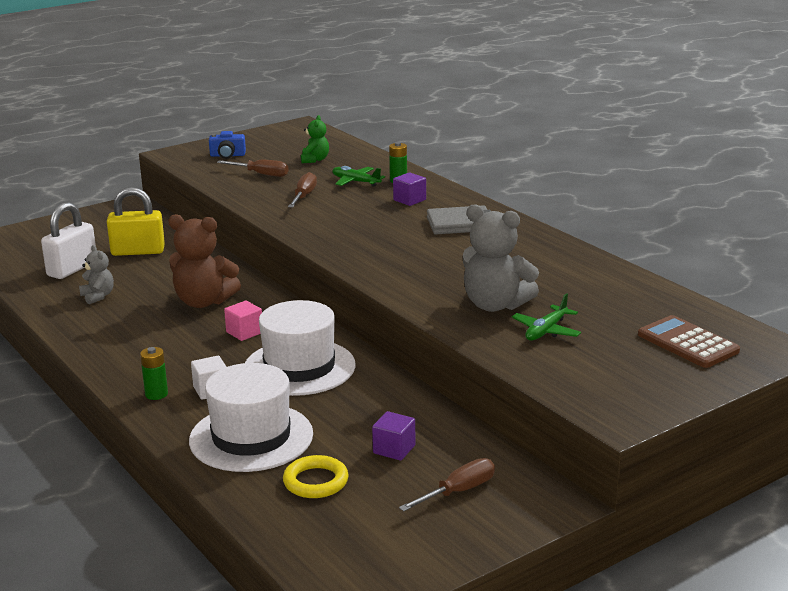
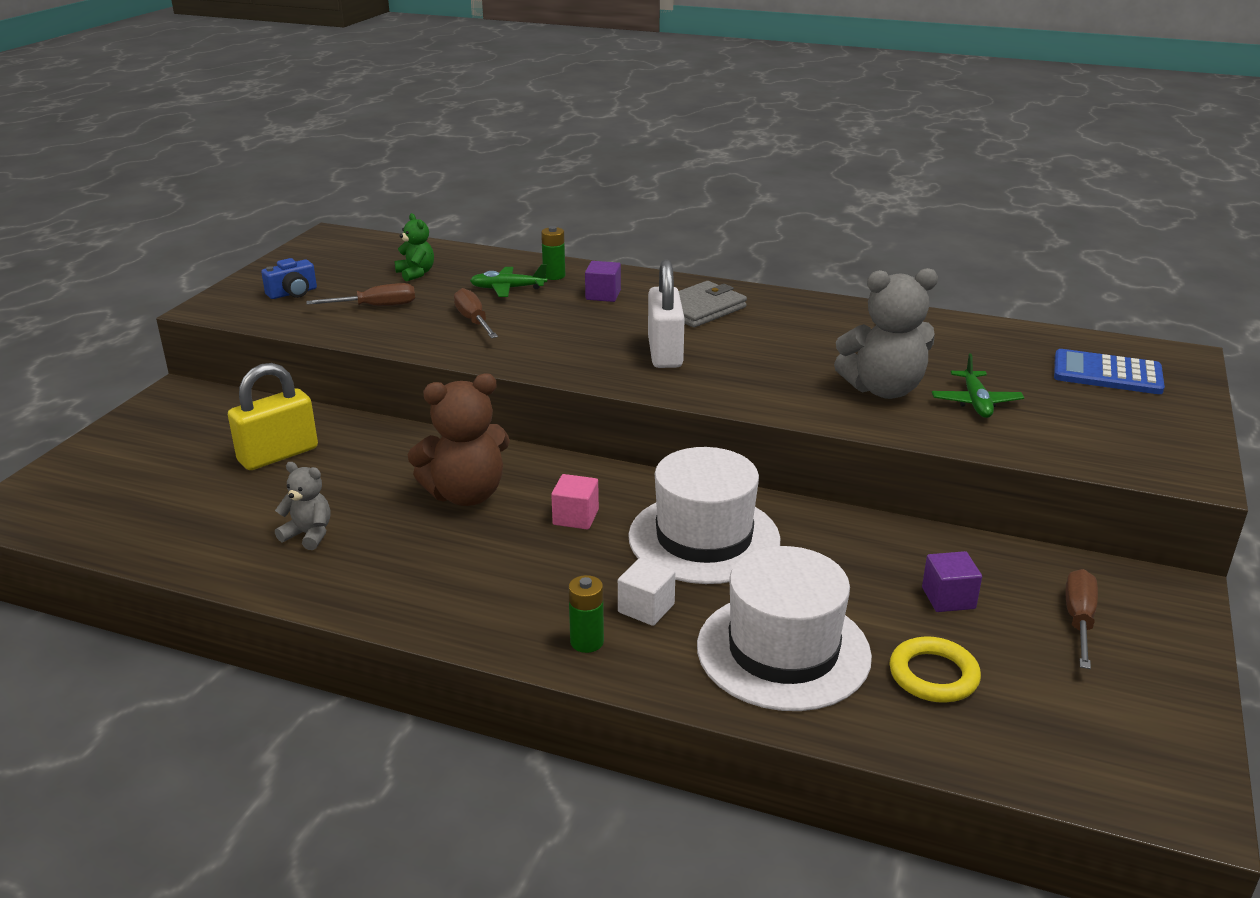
camera: 35 degrees left, 5 degrees up
white padlock [41,202,96,279] -> white padlock moved to [648,259,685,368]
brown calculator [638,315,740,368] -> blue calculator [1054,349,1165,394]

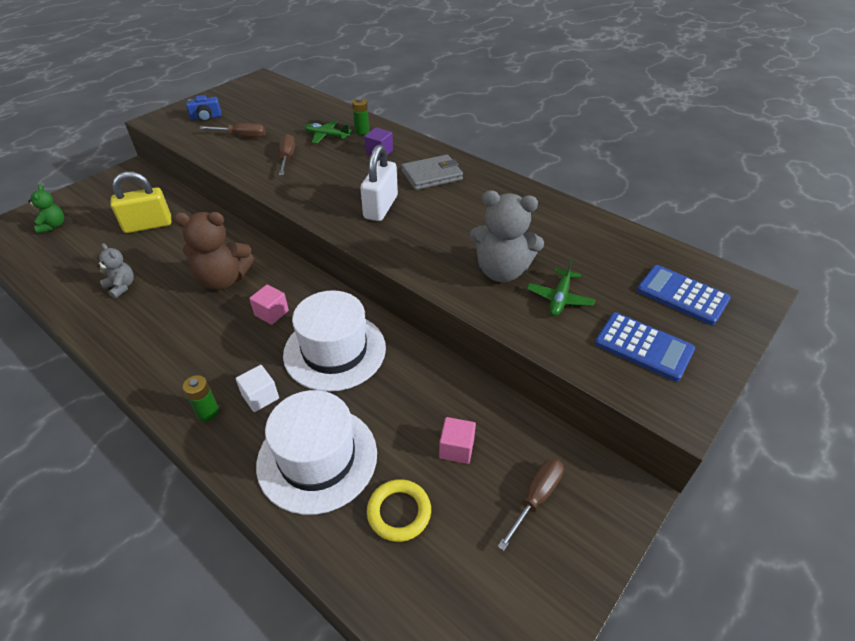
camera: 20 degrees right, 15 degrees up
green teddy bear [394,213,434,281] -> green teddy bear moved to [28,185,64,233]
purple cube [922,551,982,612] -> pink cube [439,417,476,464]
none -> blue calculator [595,313,695,381]

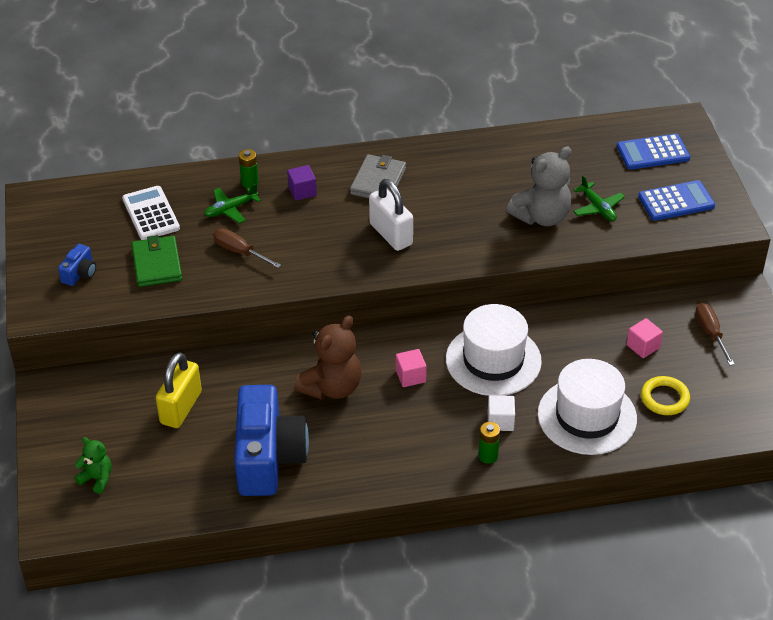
camera: 50 degrees left, 0 degrees up
grey teddy bear [97,243,134,299] -> blue camera [234,385,309,496]
brown screwdriver [199,123,266,138] -> green wallet [132,235,182,287]
none -> white calculator [122,186,180,240]

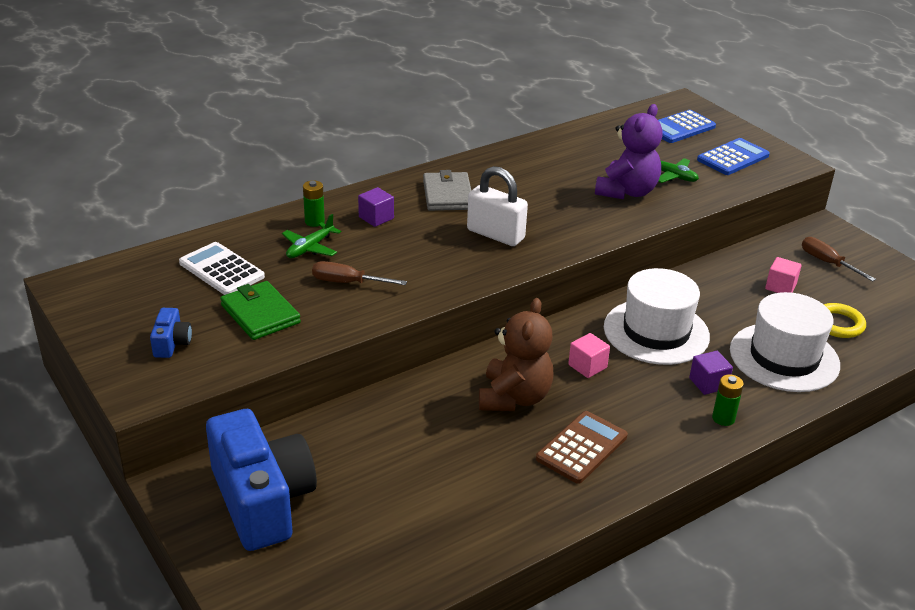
camera: 25 degrees left, 10 degrees down
green teddy bear [75,437,112,494] -> none
yellow padlock [156,352,202,428] -> none
blue camera [234,385,309,496] -> blue camera moved to [206,409,317,551]
white cube [488,395,515,431] -> purple cube [689,351,733,395]
grey teddy bear [506,146,571,226] -> purple teddy bear [595,104,663,199]
none -> brown calculator [536,411,628,484]

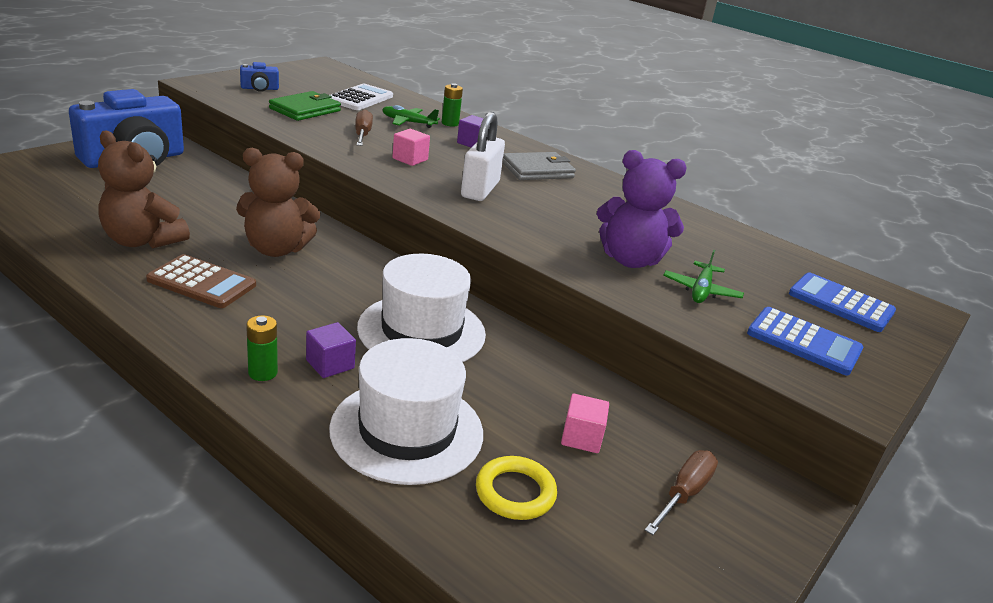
camera: 70 degrees right, 5 degrees down
pink cube [568,333,610,378] -> pink cube moved to [392,129,430,166]
none -> brown teddy bear [98,131,190,248]

